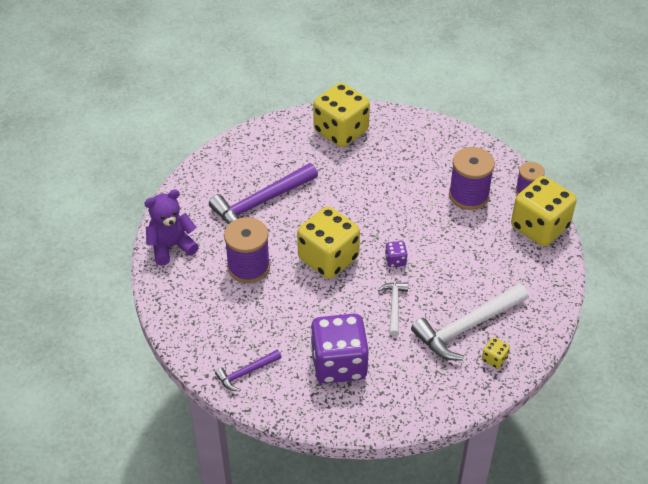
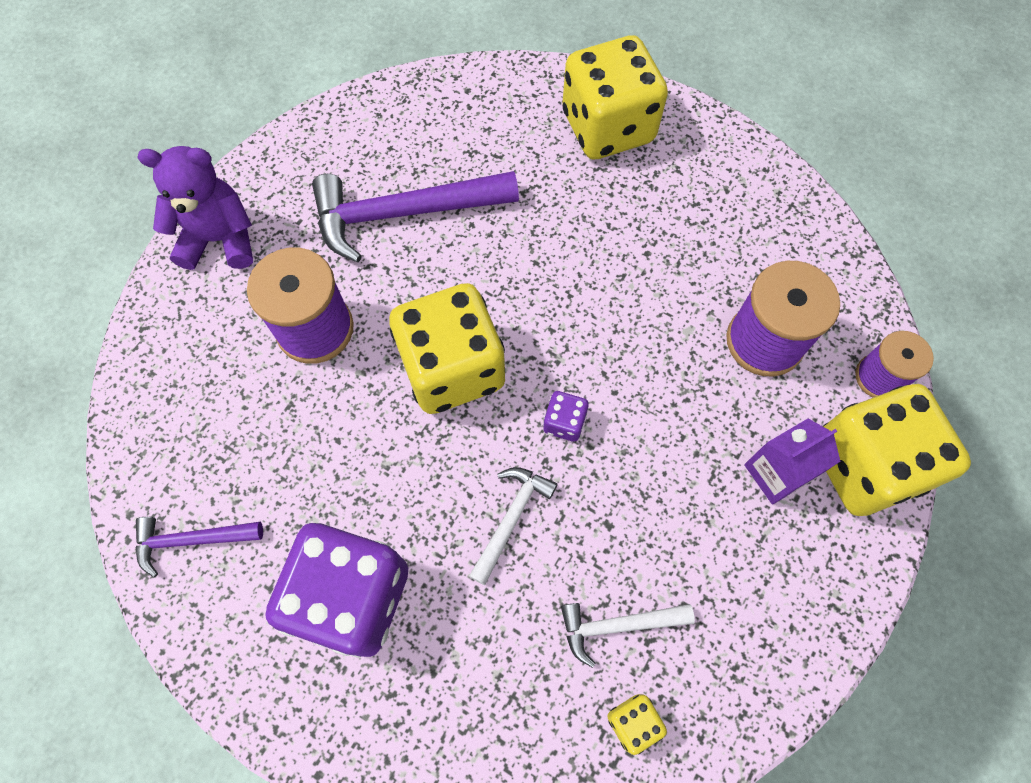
camera: 25 degrees right, 20 degrees up
white hammer [411,284,528,361] -> white hammer [561,603,695,668], size x0.52
none -> purple carton [744,419,841,505]

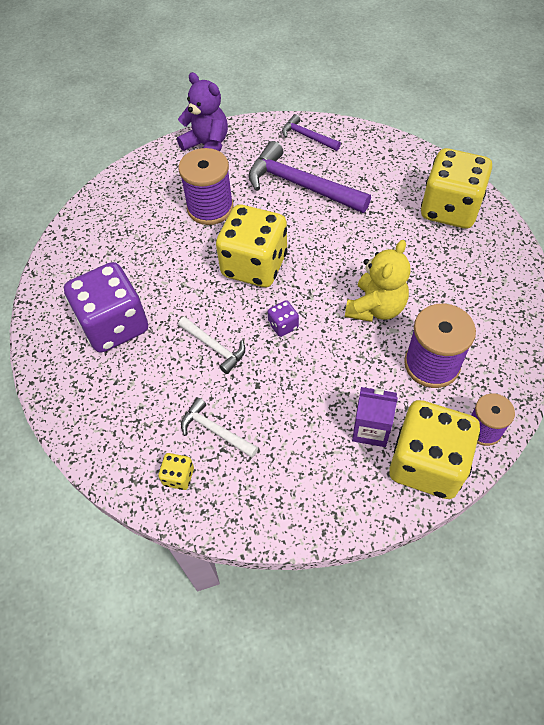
camera: 45 degrees right, 10 degrees down
purple hammer [136,517,263,577] -> purple hammer moved to [282,114,341,151]
white hammer [469,467,557,585] -> white hammer turned 60 degrees clockwise [178,317,245,374]
none -> yellow teddy bear [345,240,411,322]

